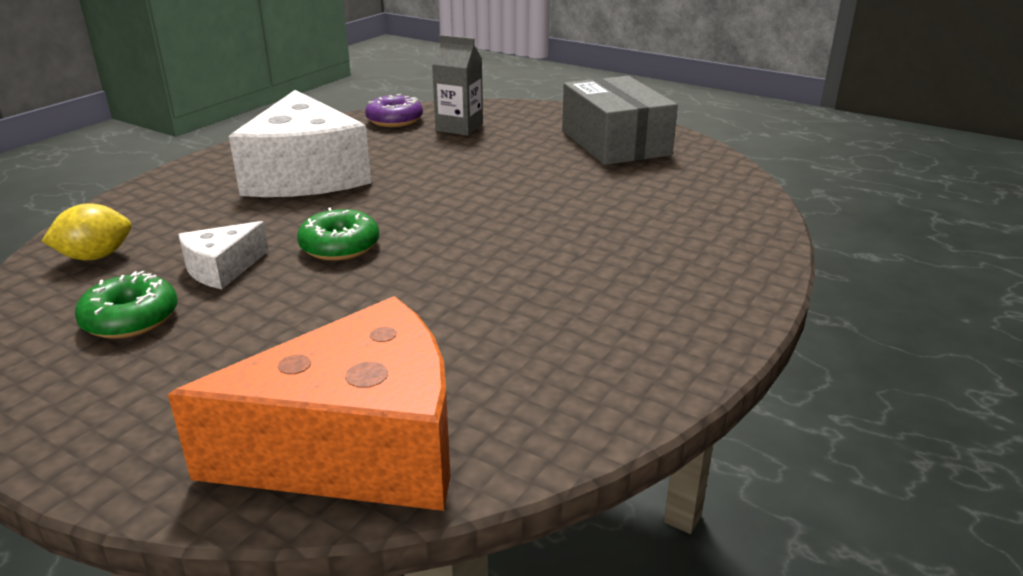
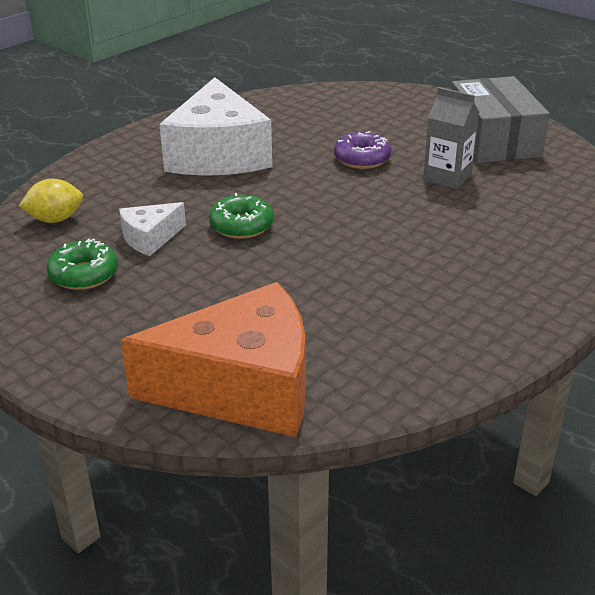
camera: 10 degrees right, 5 degrees up
purple donut [365,94,423,127] -> purple donut moved to [334,131,392,169]
grey carton [432,35,483,136] -> grey carton moved to [423,87,479,189]

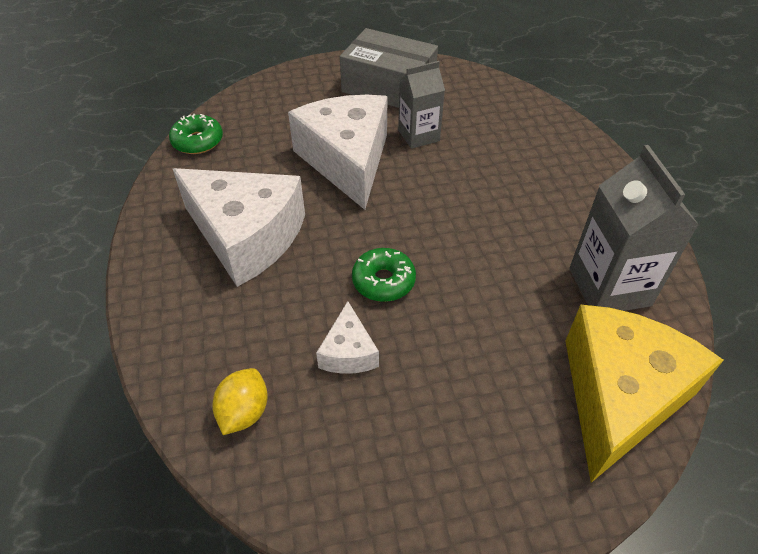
camera: 55 degrees left, 15 degrees up
green donut [46,239,118,290] -> green donut moved to [169,114,223,154]
orange cheese [121,282,305,437] -> yellow cheese [565,305,724,483]
purple donut [334,131,392,169] -> white cheese [288,95,388,210]
none -> grey carton [569,145,699,311]

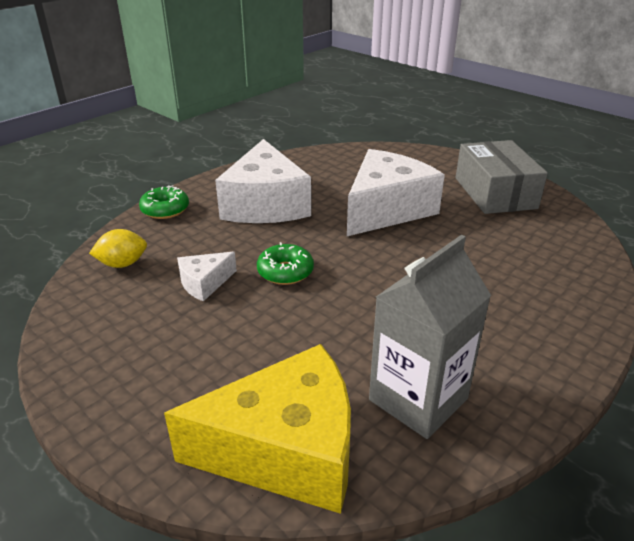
camera: 55 degrees right, 15 degrees down
green donut [169,114,223,154] -> green donut moved to [139,185,189,219]
grey carton [398,61,445,149] -> none

